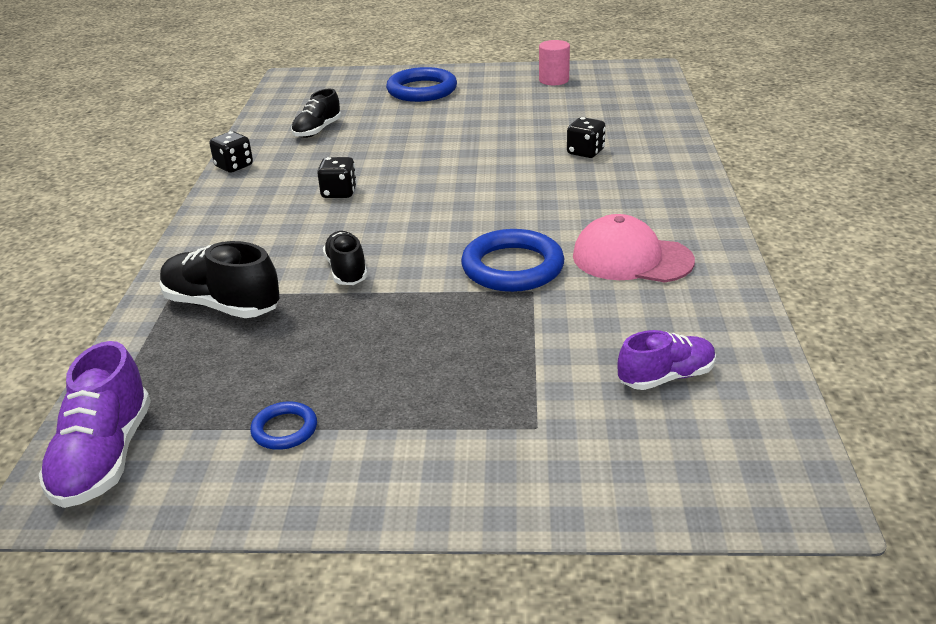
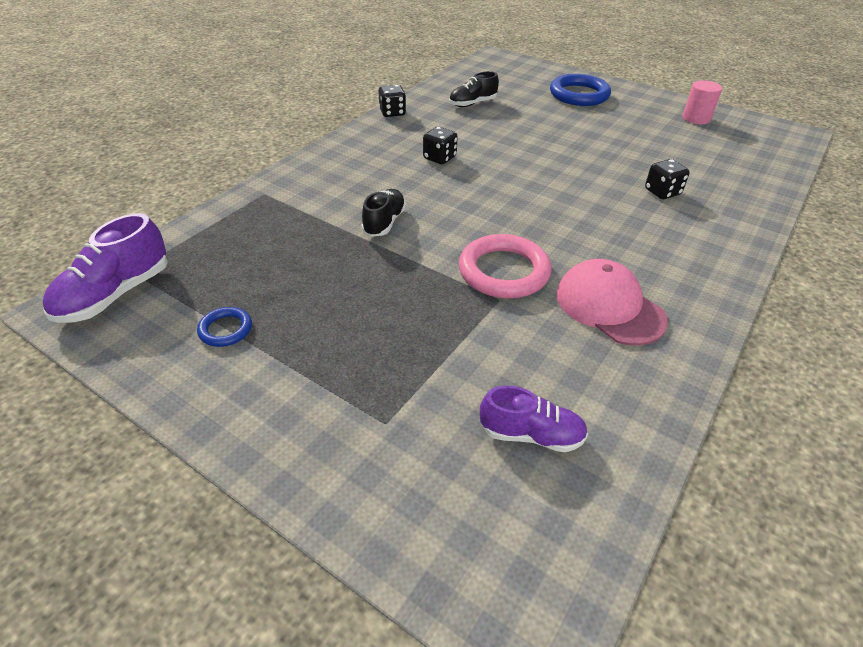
camera: 30 degrees right, 10 degrees up
black shoe [160,241,280,318] -> none
blue ring [461,229,565,292] -> pink ring [459,234,551,298]

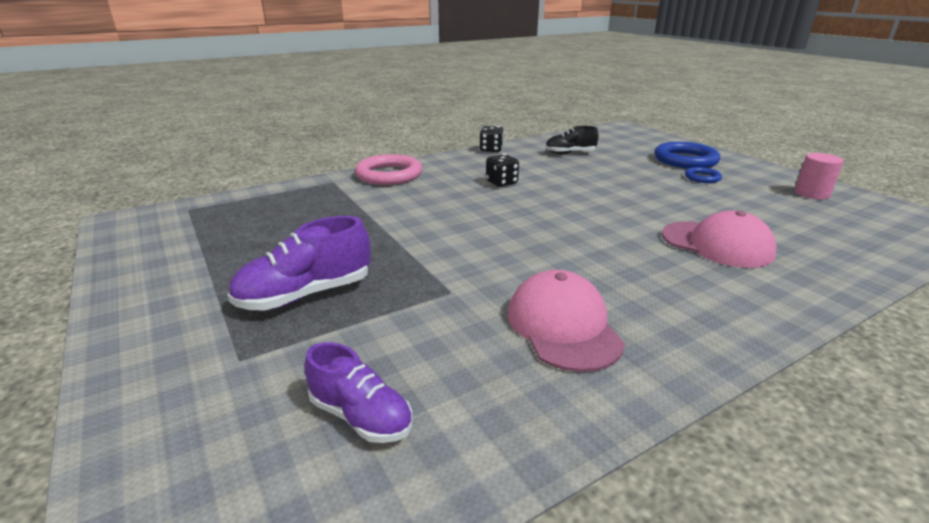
camera: 25 degrees right, 15 degrees down
purple shoe [43,213,168,323] -> purple shoe moved to [228,216,371,310]
blue ring [197,307,252,347] -> blue ring moved to [685,167,722,183]
black shoe [362,189,406,237] -> none
pink ring [459,234,551,298] -> pink ring moved to [355,154,422,185]
black dice [645,159,690,199] -> pink cap [662,211,777,268]

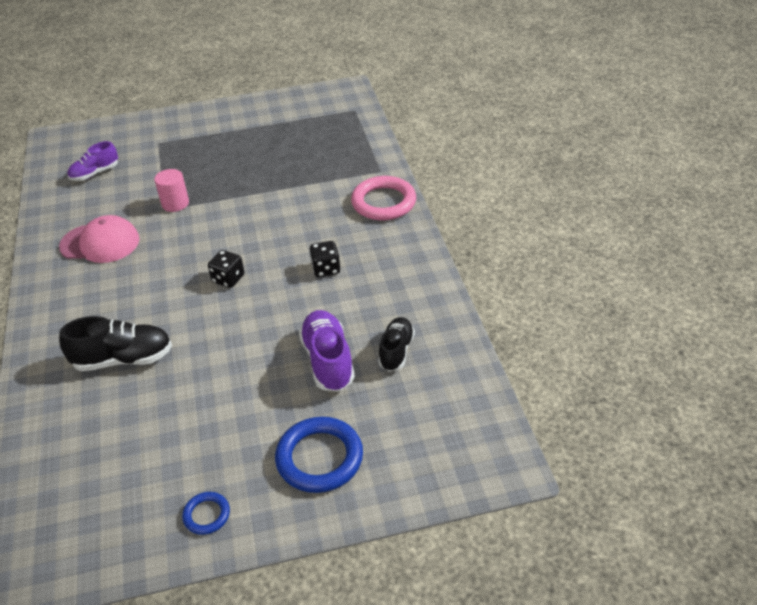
camera: 110 degrees right, 15 degrees up
purple shoe [228,216,371,310] -> purple shoe moved to [299,310,355,392]
black dice [479,126,504,152] -> black dice moved to [208,250,244,288]
pink cap [662,211,777,268] -> black shoe [59,316,172,371]
blue ring [685,167,722,183] -> blue ring moved to [182,492,230,535]
pink cylinder [795,153,844,199] -> pink cylinder moved to [154,169,189,212]

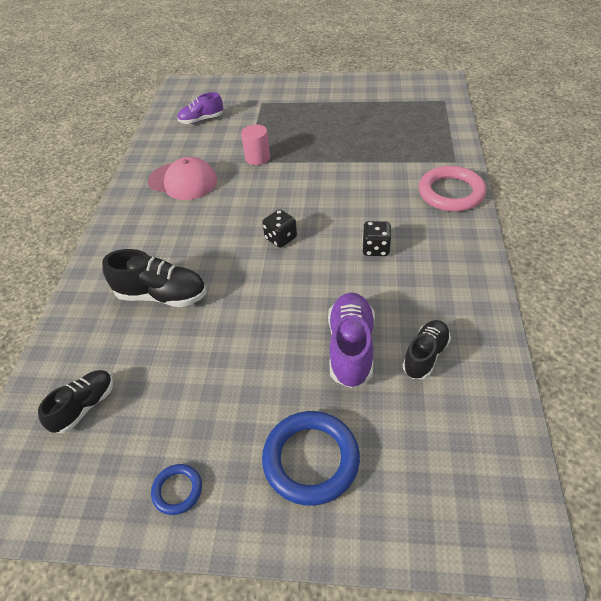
camera: 20 degrees right, 5 degrees up
none -> black shoe [38,370,113,433]

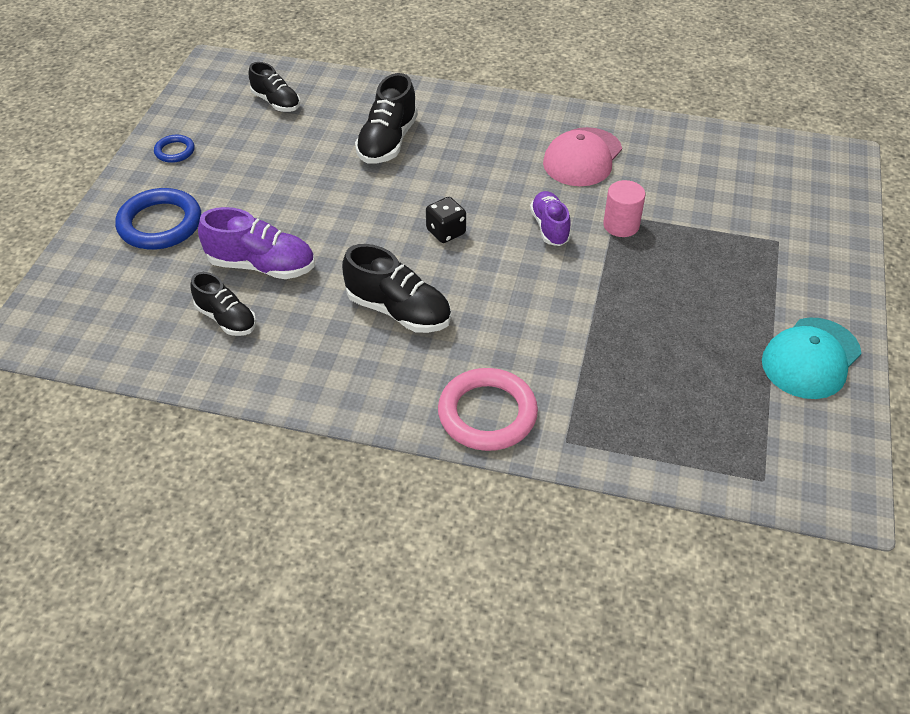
camera: 95 degrees right, 0 degrees up
purple shoe [177,92,223,124] -> purple shoe moved to [530,191,571,246]
black dice [362,221,391,256] -> black shoe [342,244,451,333]
none -> turquoise cap [762,317,861,399]

